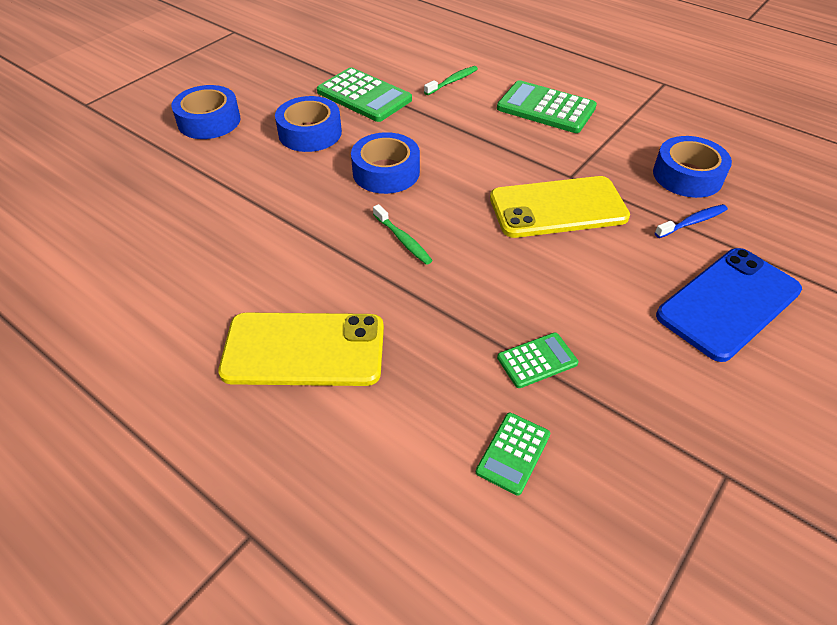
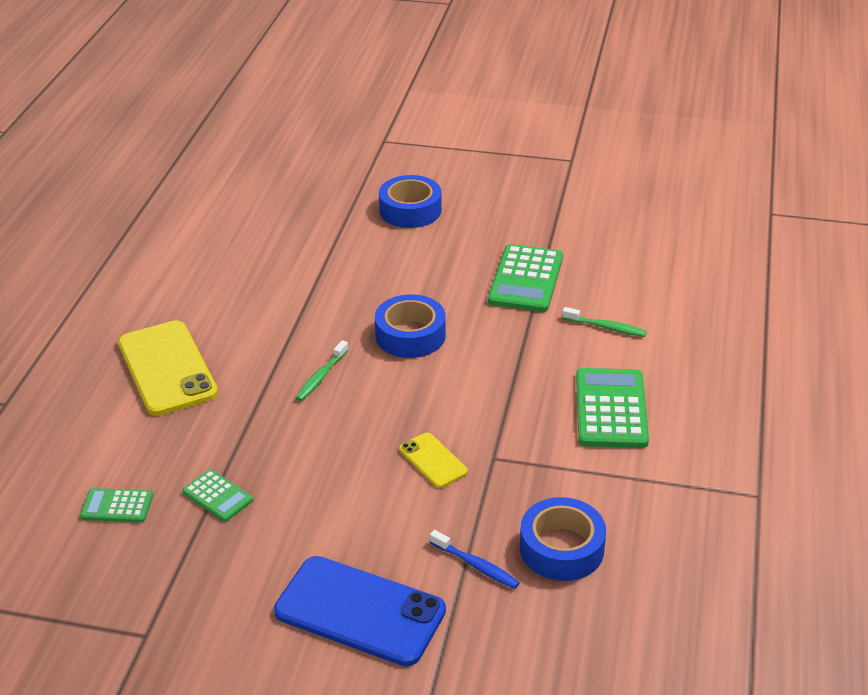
camera: 65 degrees right, 10 degrees down
blue tape [275,96,342,152] -> none
yellow phone [490,176,630,238] -> yellow phone [399,433,468,488], size x0.51

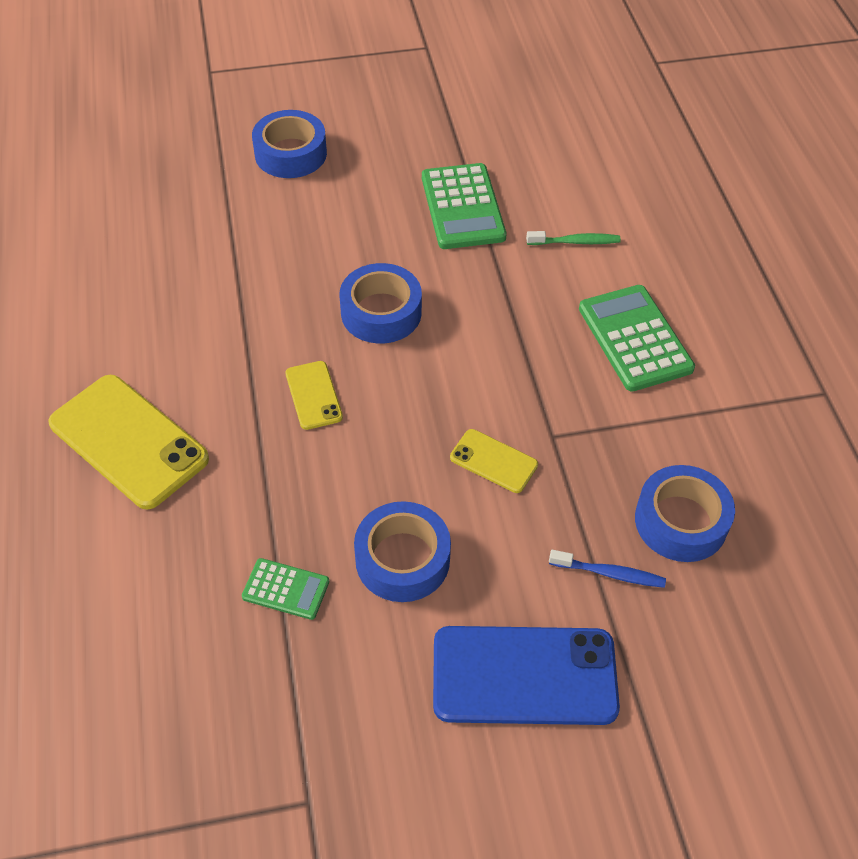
camera: 25 degrees left, 15 degrees up
green calculator [80,488,153,523] -> none
green toothbrush [295,340,349,401] -> yellow phone [286,361,343,430]
none -> blue tape [354,501,451,602]

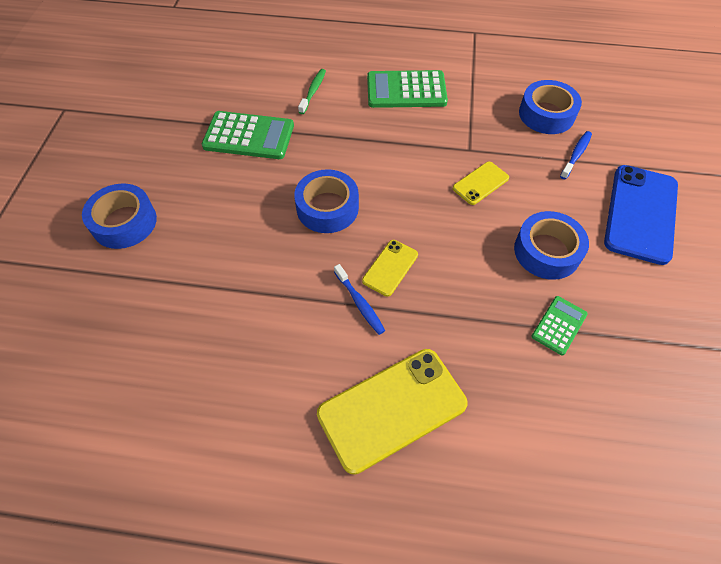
camera: 70 degrees left, 5 degrees up
yellow phone [286,361,343,430] -> yellow phone turned 60 degrees counterclockwise [362,240,418,297]
none -> blue toothbrush [334,264,385,335]

